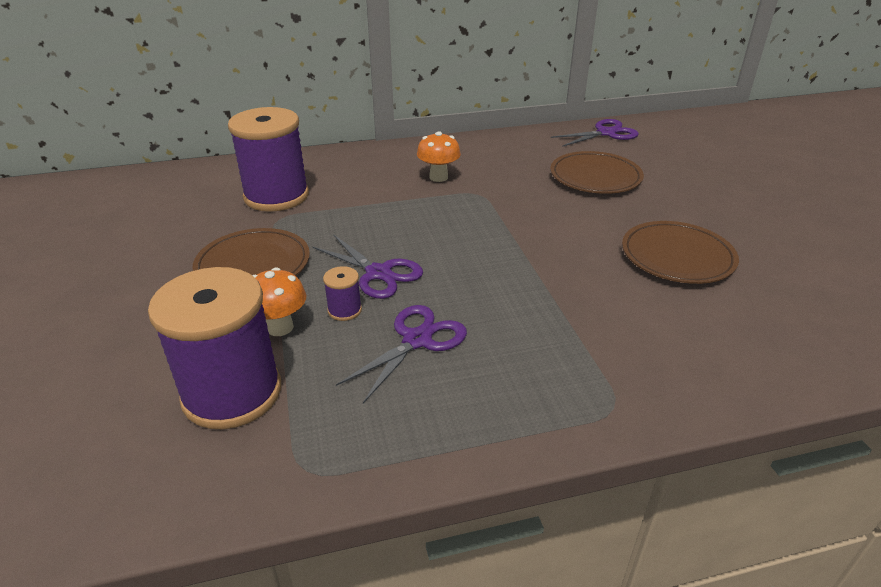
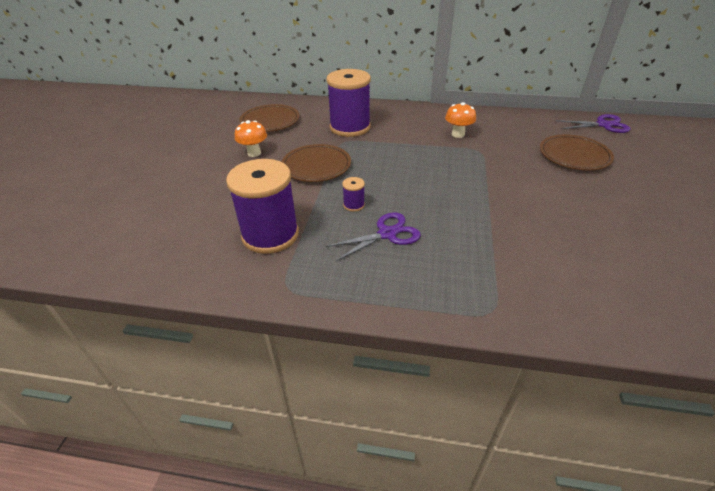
camera: 25 degrees right, 5 degrees up
orange mushroom [252,267,306,336] -> orange mushroom moved to [235,120,267,157]
purple scissors [313,234,423,299] -> none
brown plate [622,221,739,284] -> brown plate moved to [240,104,299,132]

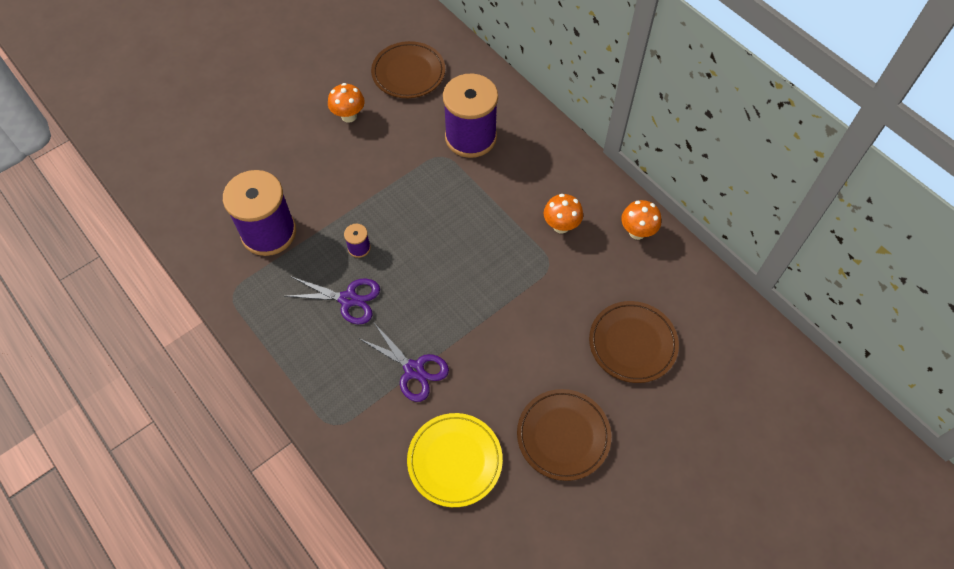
camera: 40 degrees right, 20 degrees up
brown plate [282,144,351,182] -> brown plate moved to [517,389,611,481]
purple scissors [556,114,630,133] -> purple scissors moved to [358,323,449,402]
none -> yellow plate [407,413,503,507]
none -> orange mushroom [621,200,661,240]

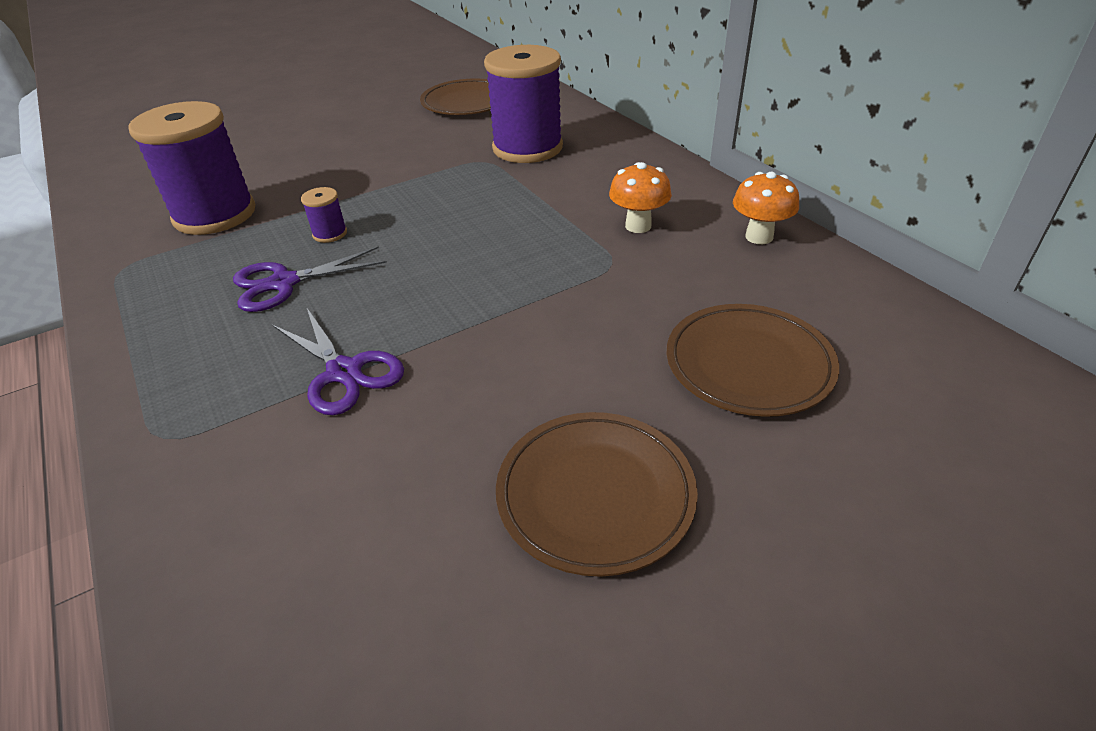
camera: 10 degrees right, 20 degrees down
purple scissors [286,277,380,324] -> purple scissors turned 135 degrees clockwise [233,246,387,312]
orange mushroom [328,83,365,123] -> none
yellow plate [407,413,503,507] -> none

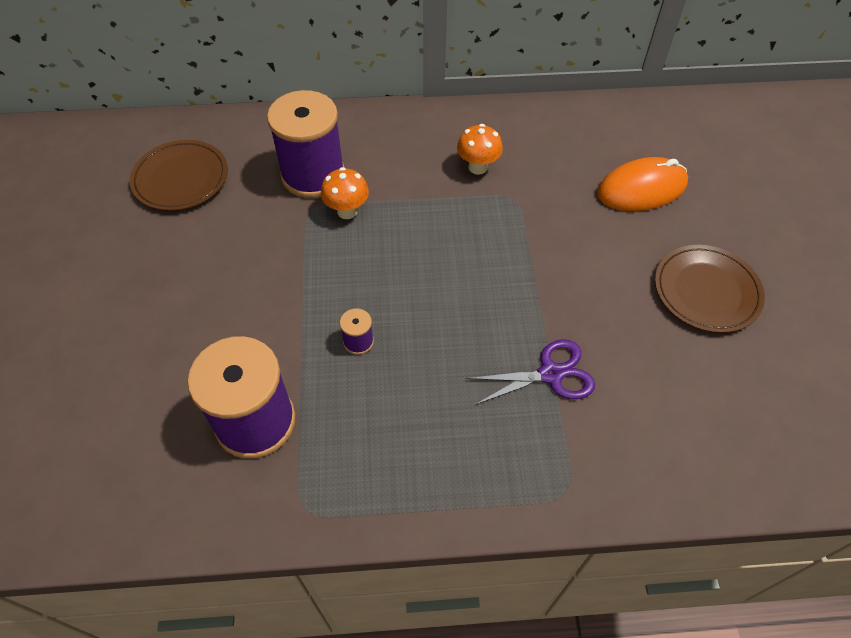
camera: 65 degrees left, 15 degrees up
purple scissors [233,246,387,312] -> none
brown plate [667,304,839,417] -> orange mouse [597,157,688,211]
orange mushroom [733,172,799,244] -> orange mushroom moved to [321,167,369,219]

